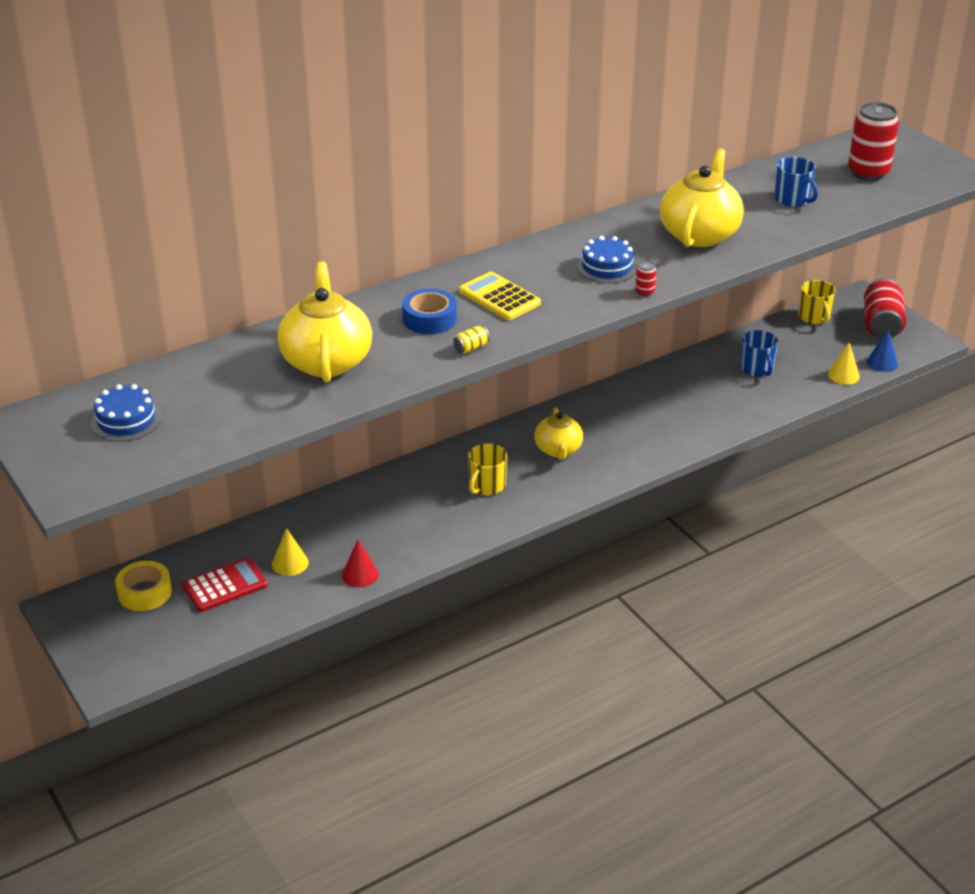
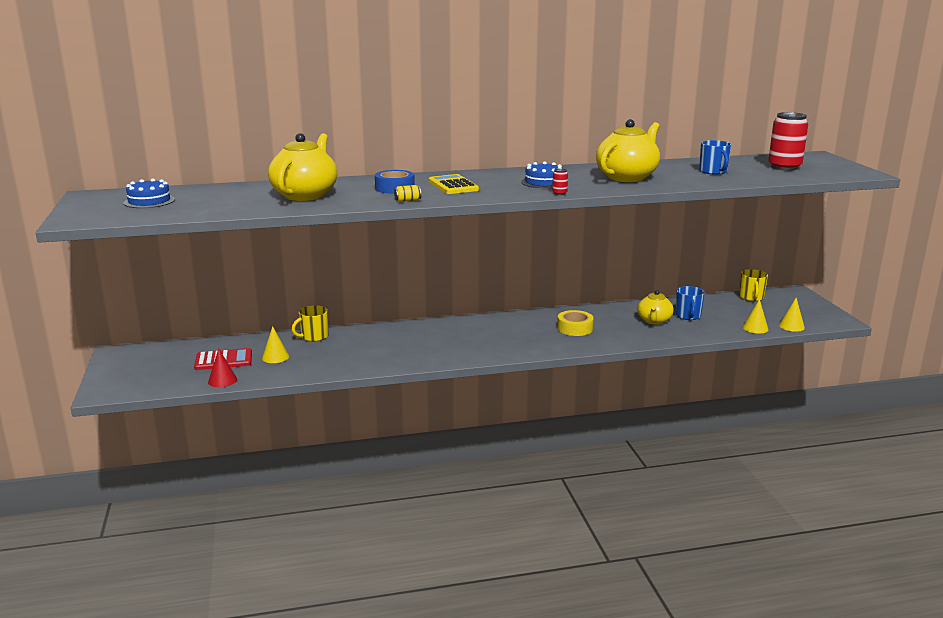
camera: 20 degrees right, 15 degrees down
yellow tape [115,561,172,611] -> yellow tape moved to [557,310,593,336]
red cone [342,540,379,587] -> red cone moved to [208,348,237,387]
yellow mug [468,443,507,495] -> yellow mug moved to [292,305,329,342]
yellow teapot [534,407,583,460] -> yellow teapot moved to [638,290,674,325]
red can [864,278,906,338] -> none
blue cone [867,330,898,372] -> yellow cone [779,298,805,332]

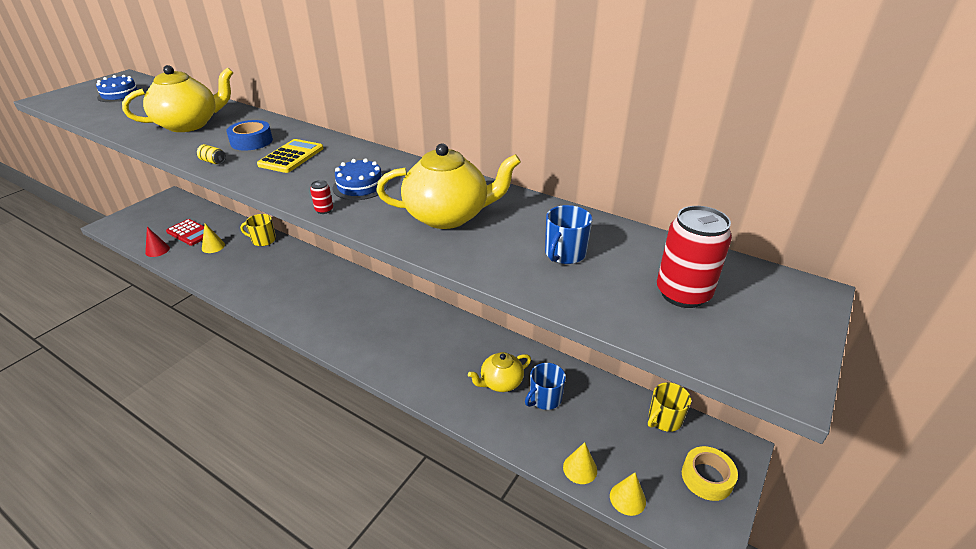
camera: 45 degrees right, 15 degrees up
yellow tape [557,310,593,336] -> yellow tape moved to [682,446,738,501]

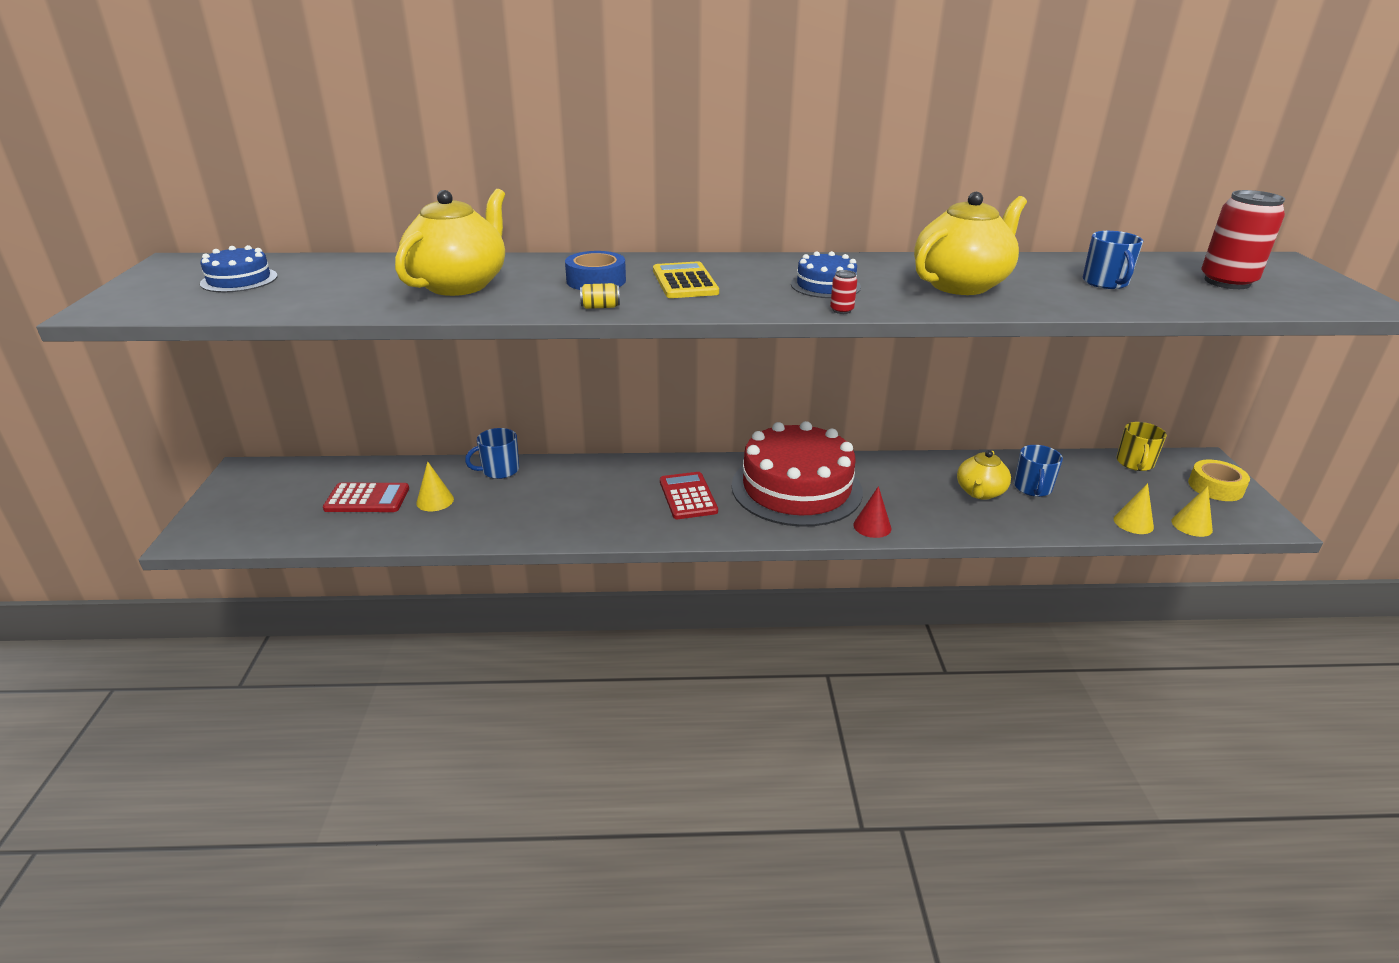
camera: 35 degrees left, 5 degrees down
red cone [145,227,170,257] -> red cone moved to [853,486,891,538]
yellow mug [240,214,276,246] -> blue mug [465,428,519,479]
none -> red calculator [660,472,718,519]
none -> red cake [731,421,863,527]

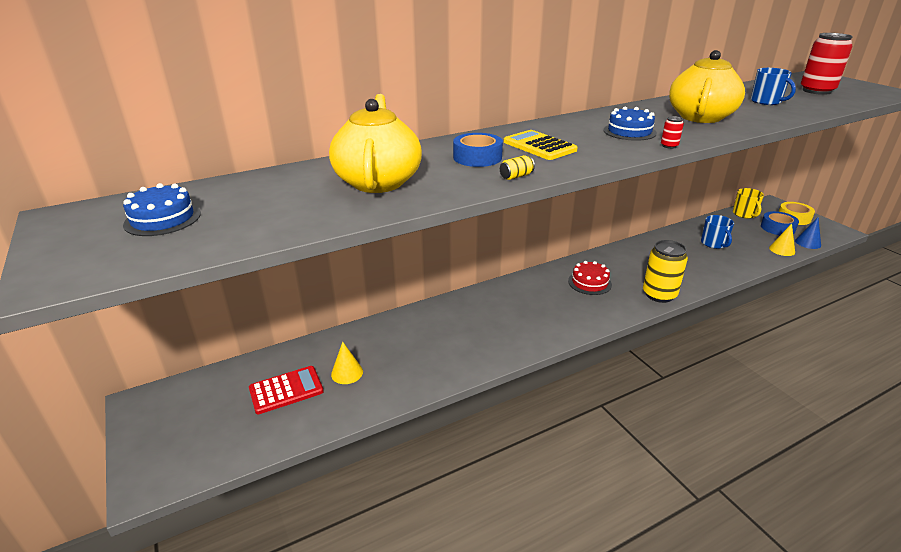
camera: 25 degrees left, 0 degrees up
blue mug [465,428,519,479] -> none
red calculator [660,472,718,519] -> none
red cake [731,421,863,527] -> red cake [568,261,612,295], size x0.45
red cone [853,486,891,538] -> yellow can [643,240,688,303]
yellow teapot [957,450,1011,500] -> none
yellow cone [1171,486,1213,537] -> blue cone [795,217,821,249]
none -> blue tape [761,211,799,235]

